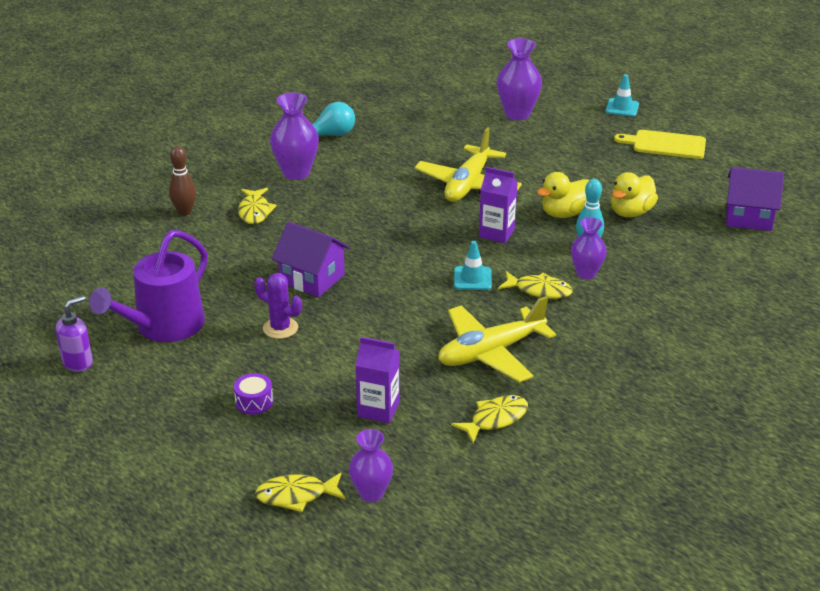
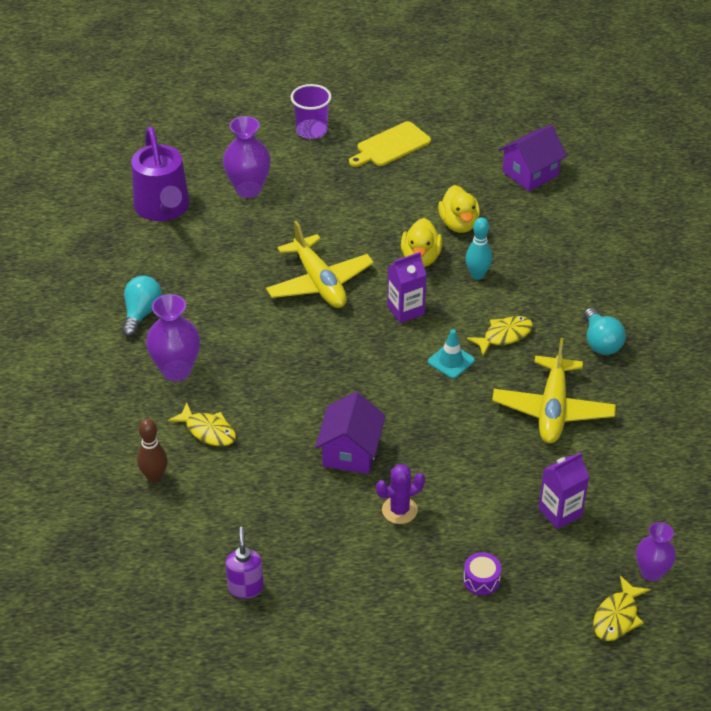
camera: 50 degrees left, 10 degrees up
purple soap dispenser [56,296,93,372] -> purple soap dispenser moved to [225,527,264,599]
purple watering can [90,230,208,342] -> purple watering can moved to [131,127,190,221]
purple house [272,222,350,297] -> purple house turned 60 degrees counterclockwise [315,392,386,474]
yellow fish [451,395,528,443] -> none
purple vase [571,217,607,279] -> none
turquoise traffic cone [605,74,639,117] -> purple cup [291,84,331,139]
none -> turquoise light bulb [584,308,626,355]

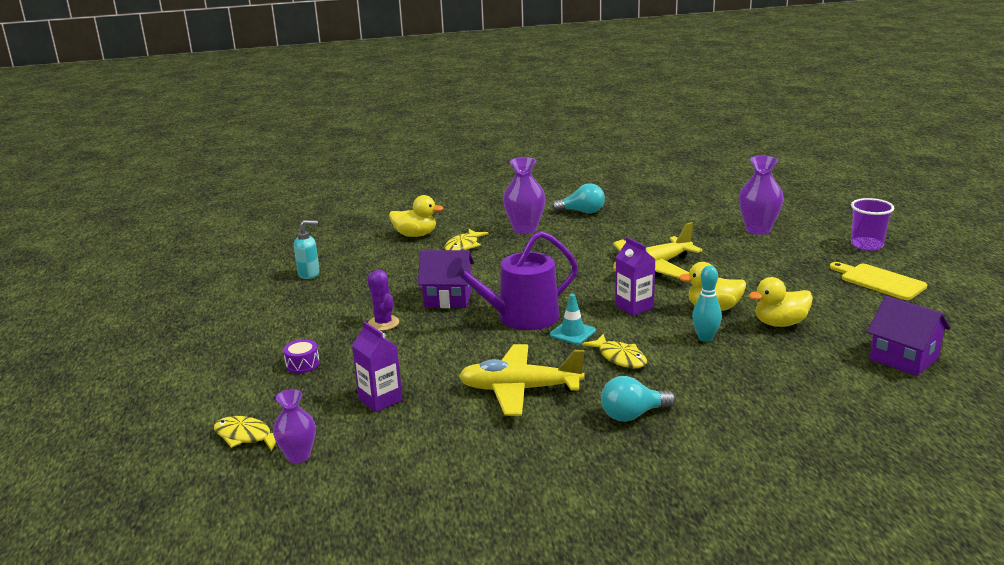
camera: 85 degrees right, 20 degrees down
purple watering can [131,127,190,221] -> purple watering can moved to [447,231,578,330]
brown bowling pin [137,419,168,483] -> yellow duck [389,195,443,237]
purple soap dispenser [225,527,264,599] -> turquoise soap dispenser [294,220,320,279]

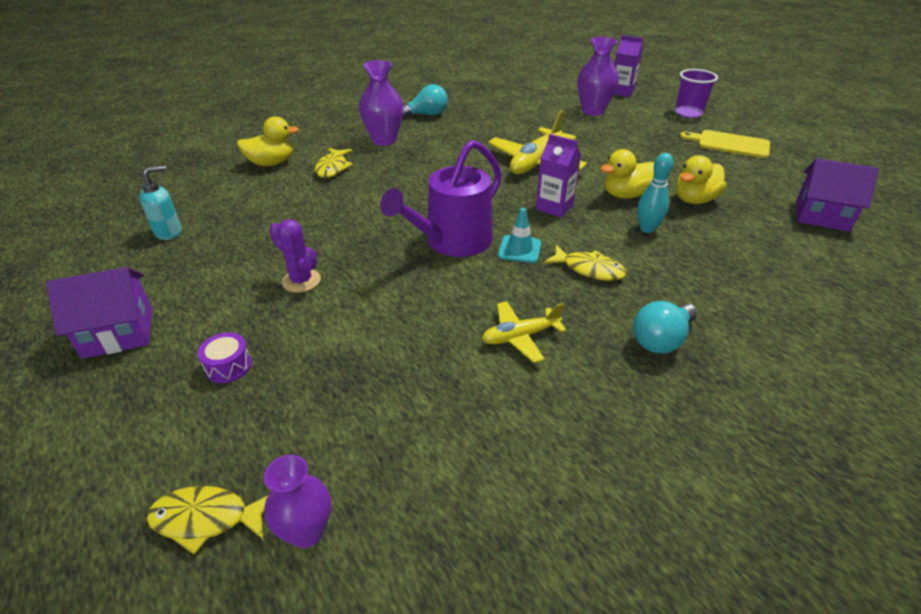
camera: 25 degrees left, 15 degrees up
purple carton [352,321,403,412] -> purple carton moved to [614,35,643,97]
purple house [418,250,474,308] -> purple house moved to [46,267,153,359]
yellow plane [459,344,585,416] -> yellow plane [482,301,566,363], size x0.58

